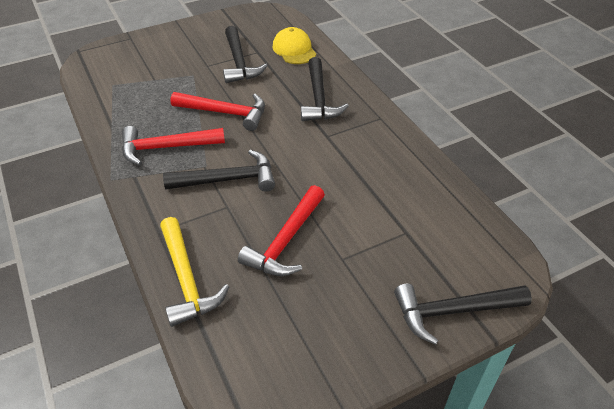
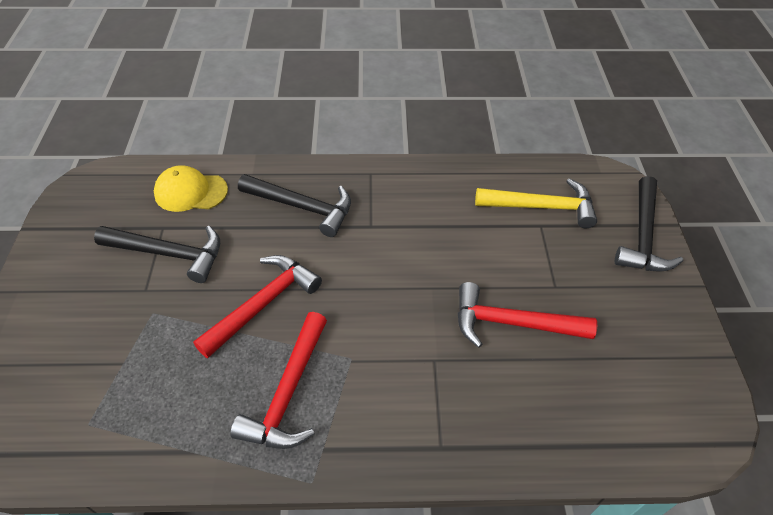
camera: 65 degrees left, 5 degrees up
yellow hammer [160,217,229,327] -> yellow hammer moved to [475,178,597,228]
black hammer [163,150,275,192] -> none
red hammer [238,185,325,276] -> red hammer turned 135 degrees clockwise [458,282,597,348]

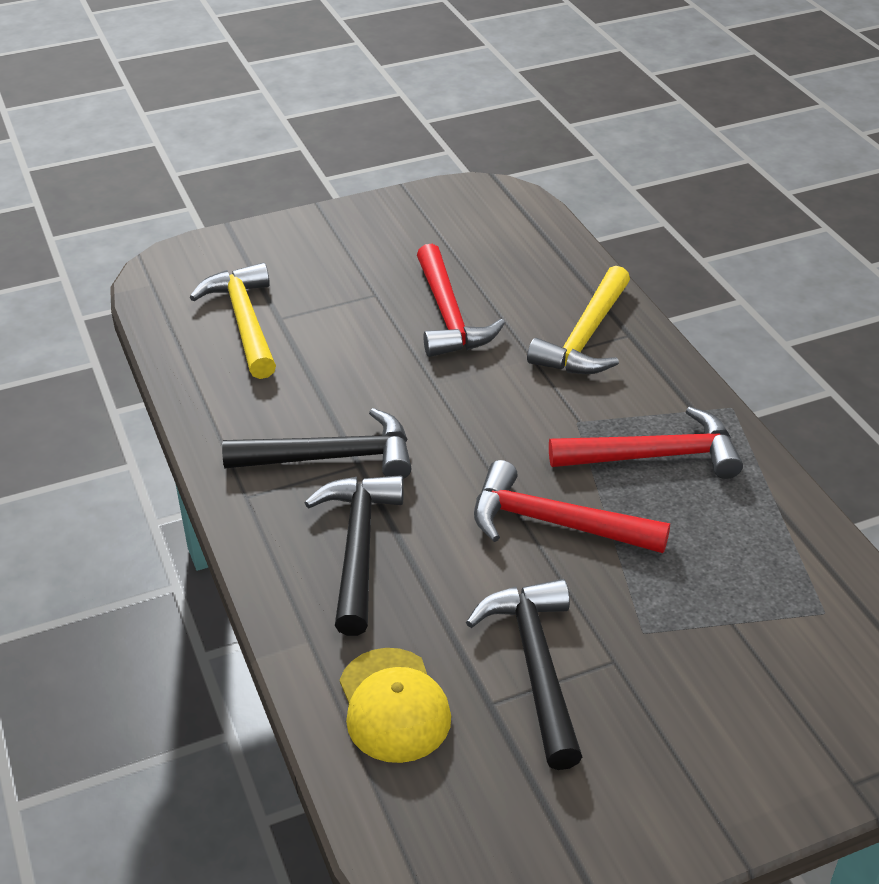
camera: 110 degrees left, 10 degrees down
black hammer [615,176,683,272] -> black hammer moved to [222,408,412,479]
none -> yellow hammer [527,266,630,374]

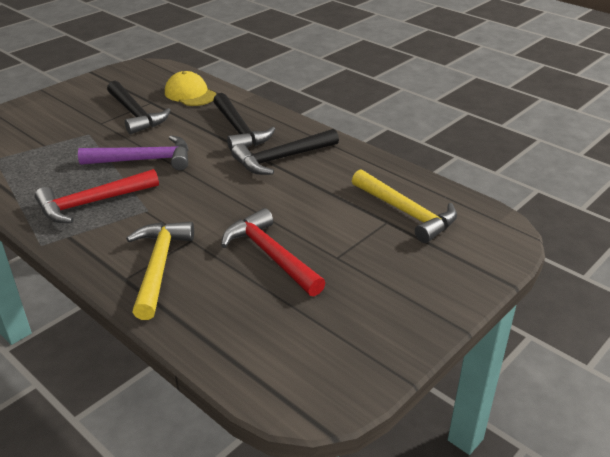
camera: 155 degrees right, 5 degrees down
red hammer [474,460,670,553] -> purple hammer [78,135,189,170]

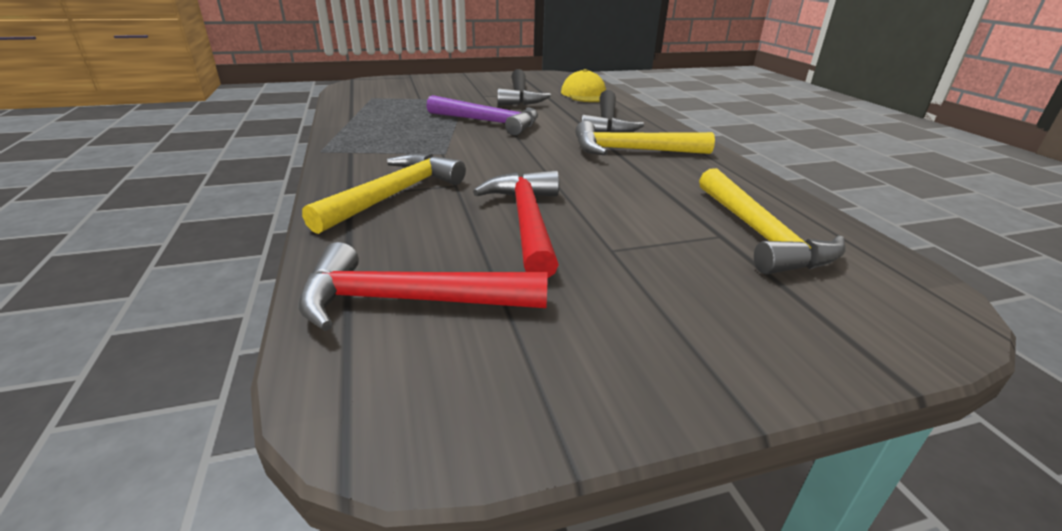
camera: 30 degrees right, 5 degrees down
red hammer [35,169,159,223] -> red hammer moved to [298,242,548,331]
black hammer [231,129,339,175] -> yellow hammer [575,121,715,155]

